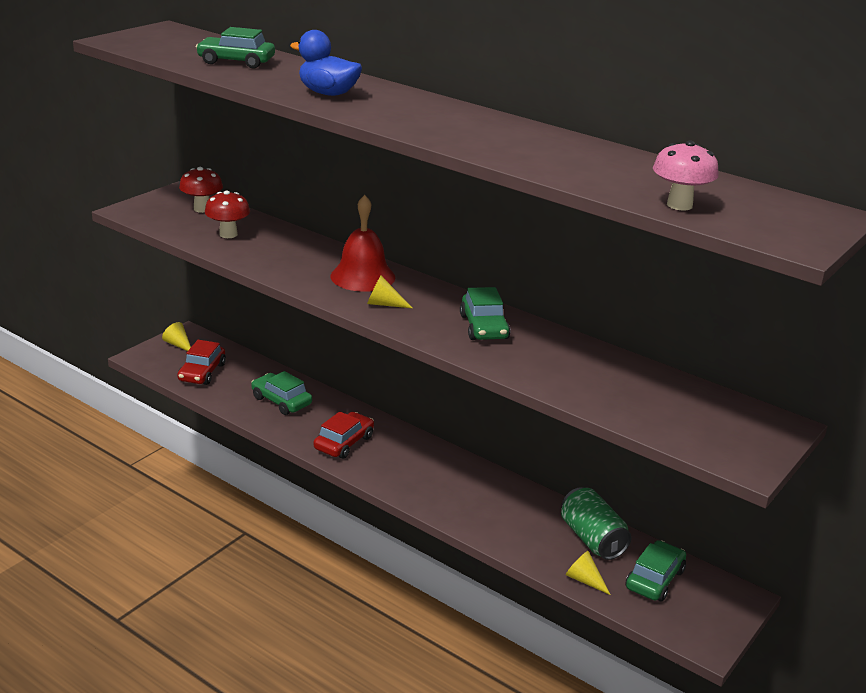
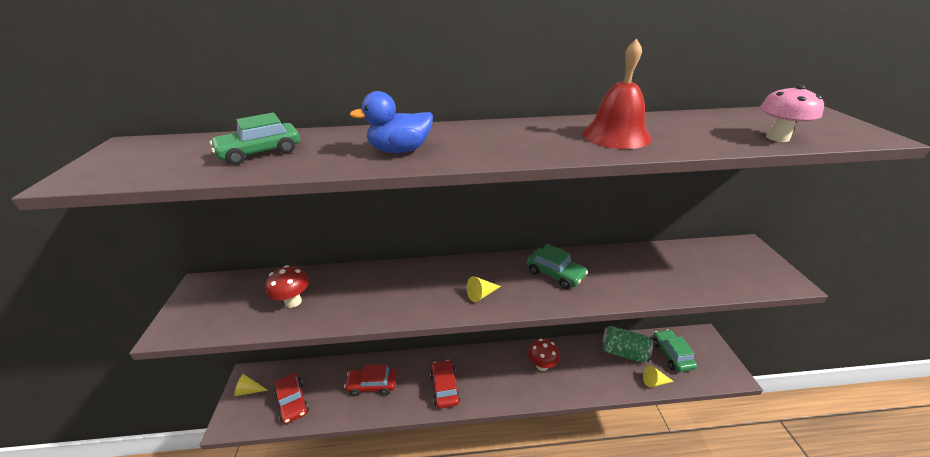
camera: 40 degrees left, 5 degrees up
red mushroom [179,167,223,213] -> red mushroom moved to [528,339,560,371]
green car [251,371,312,415] -> red car [344,364,397,396]
red bell [331,195,396,292] -> red bell moved to [582,38,651,149]

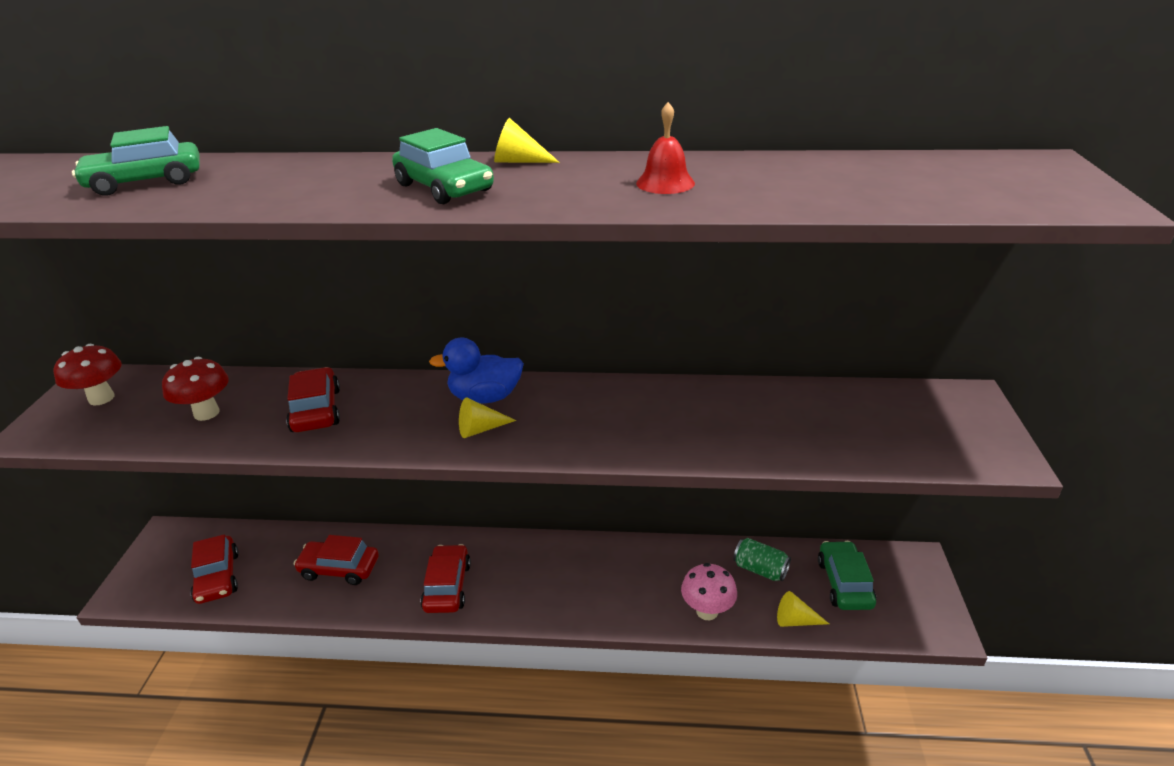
camera: 10 degrees right, 0 degrees up
yellow cone [234,374,268,396] -> yellow cone moved to [494,118,560,163]
blue duck [349,91,433,153] -> blue duck moved to [429,338,524,403]
green car [526,244,588,289] -> green car moved to [392,128,494,204]
red mushroom [528,339,560,371] -> red mushroom moved to [53,344,122,405]
red bell [582,38,651,149] -> red bell [636,102,695,194], size x0.56
green can [601,326,653,362] -> green can [733,538,791,581], size x0.66
pink mushroom [760,85,824,142] -> pink mushroom moved to [681,563,737,620]
none -> red car [286,367,340,432]

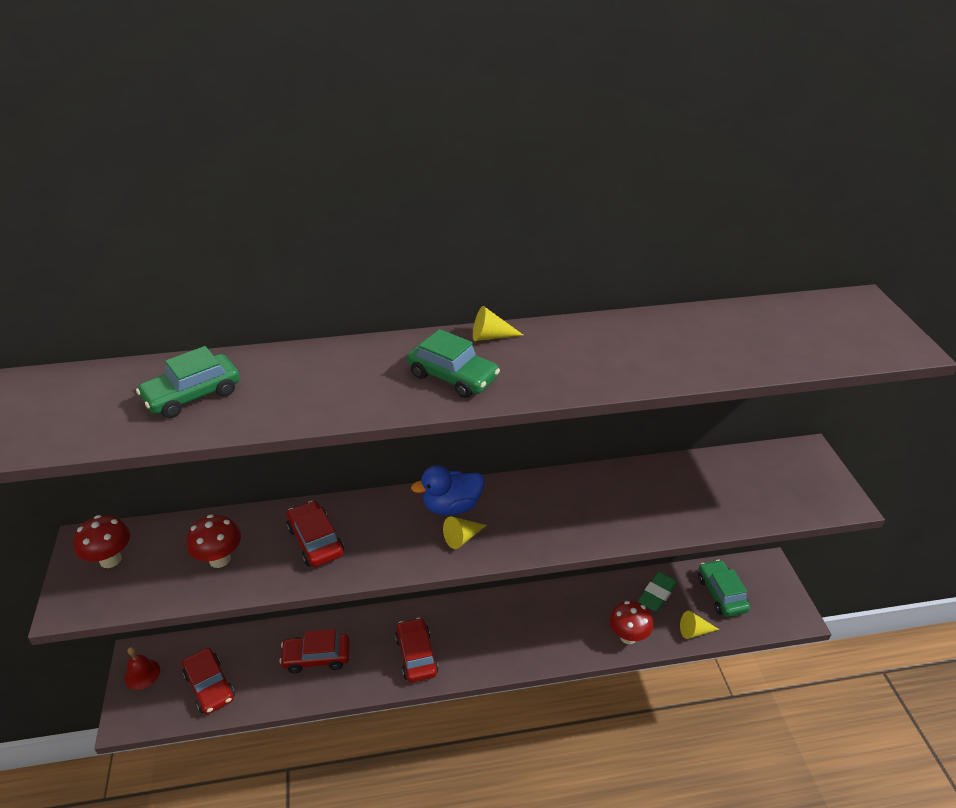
camera: 15 degrees left, 5 degrees up
red bell [636,102,695,194] -> red bell moved to [124,647,160,690]
pink mushroom [681,563,737,620] -> red mushroom [609,601,653,644]
green can [733,538,791,581] -> green eraser [638,572,678,612]

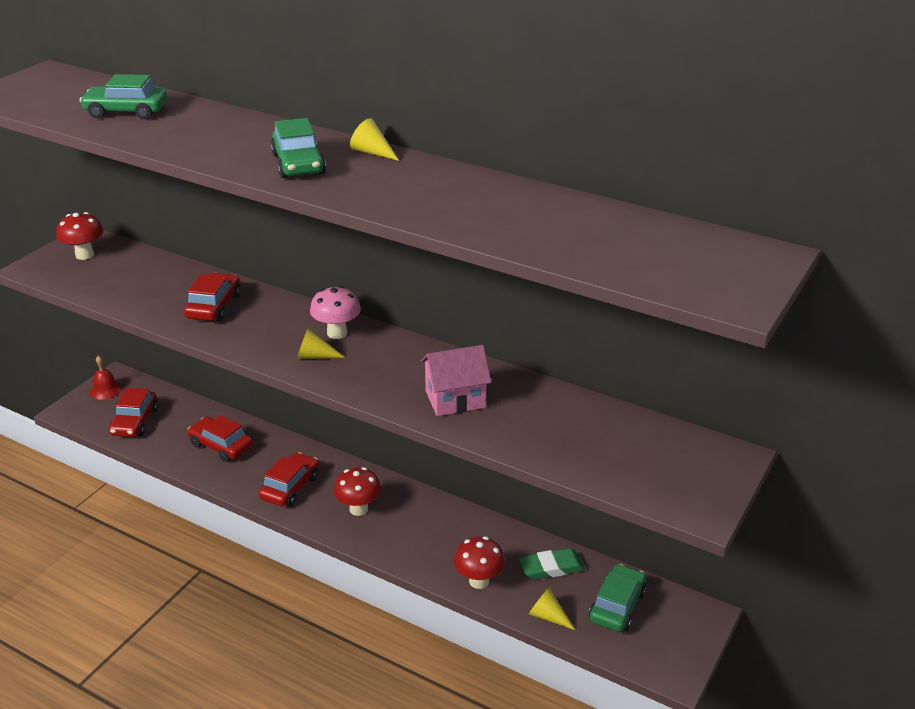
camera: 40 degrees right, 5 degrees down
red mushroom [186,514,241,568] -> red mushroom moved to [334,467,381,516]
blue duck [411,465,484,515] -> pink mushroom [310,286,361,339]
none -> pink house [421,345,491,416]

